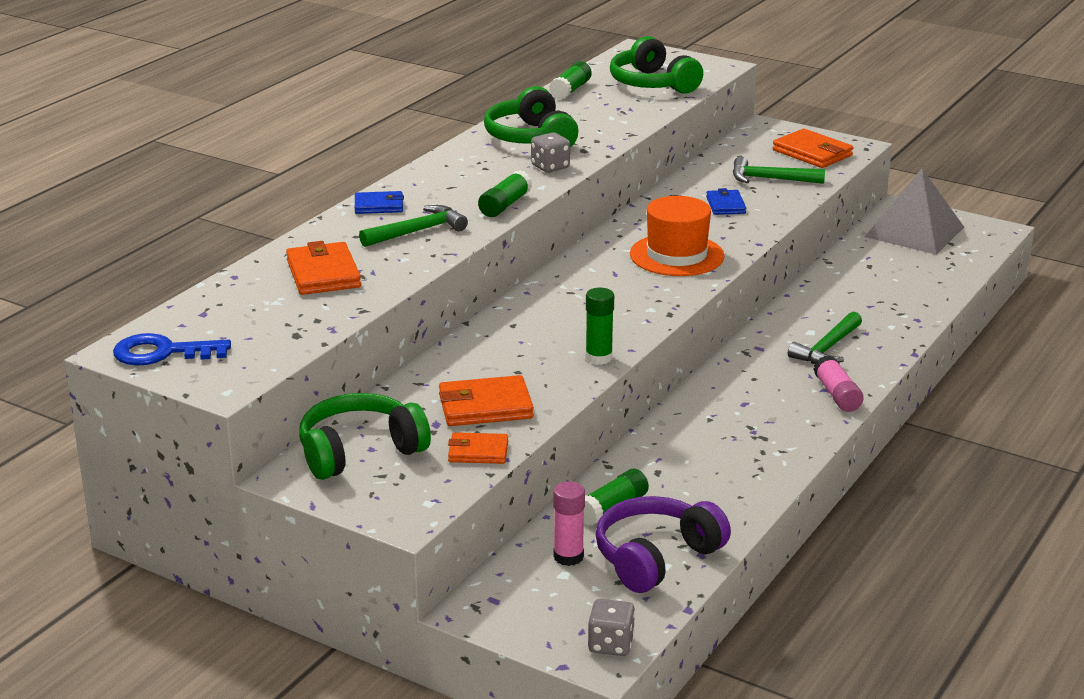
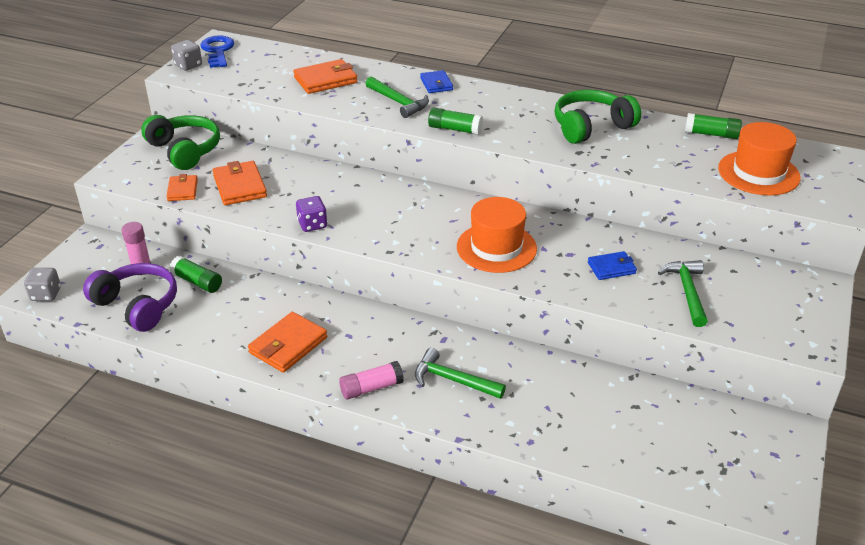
camera: 80 degrees right, 10 degrees up
grey dice [531,132,570,173] -> grey dice moved to [171,40,202,71]
green glue stick [586,288,614,365] -> purple dice [296,196,327,232]
green headphones [610,36,703,94] -> orange hat [718,122,801,196]
orange wallet [773,129,853,168] -> orange wallet moved to [248,312,327,373]
grey pyramid [865,169,964,255] -> none

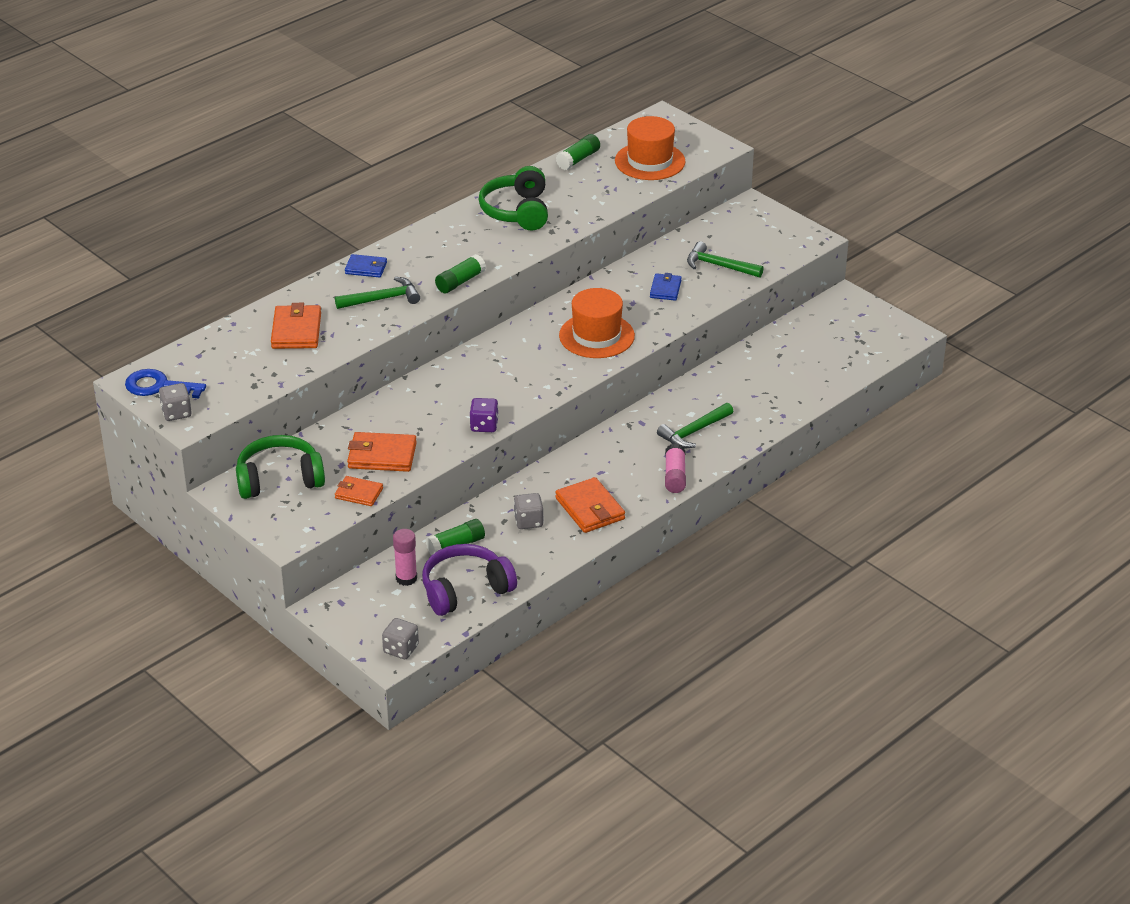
camera: 65 degrees left, 0 degrees up
none -> grey dice [514,493,544,529]

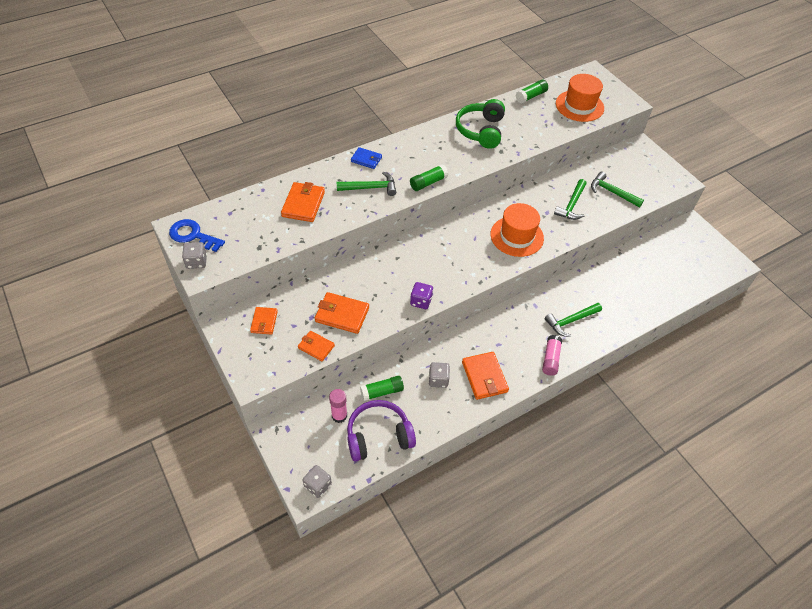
camera: 10 degrees right, 15 degrees up
green headphones [236,435,325,499] -> orange wallet [250,307,278,335]
blue wallet [650,273,682,301] -> green hammer [554,179,587,220]

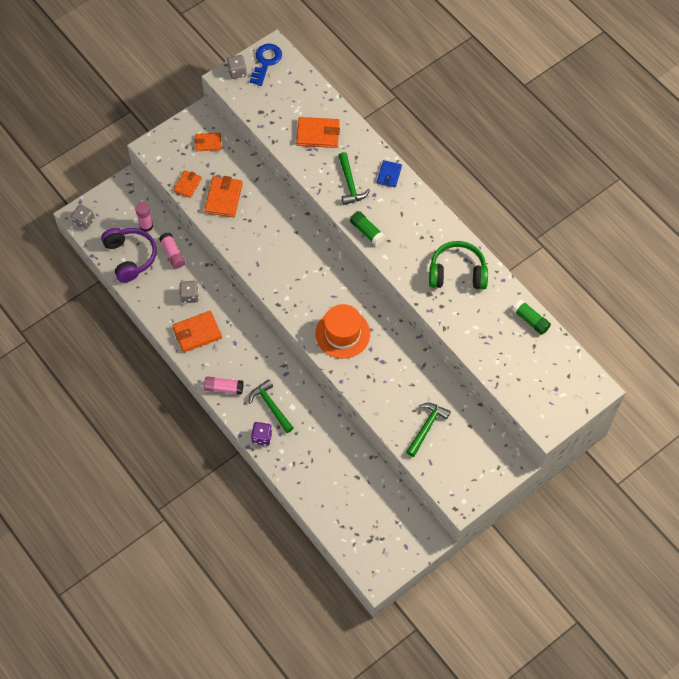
camera: 85 degrees right, 10 degrees up
green glue stick [360,376,404,401] -> pink glue stick [159,232,185,269]
purple dice [410,282,433,309] -> purple dice moved to [251,422,272,446]
green hammer [554,179,587,220] -> none
orange hat [556,74,604,122] -> none

